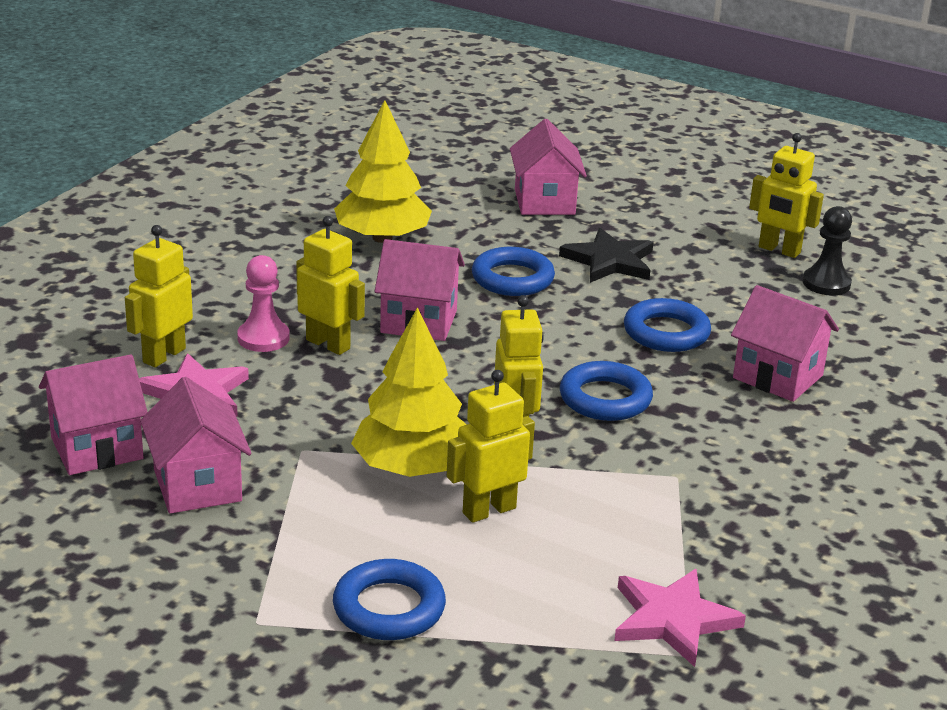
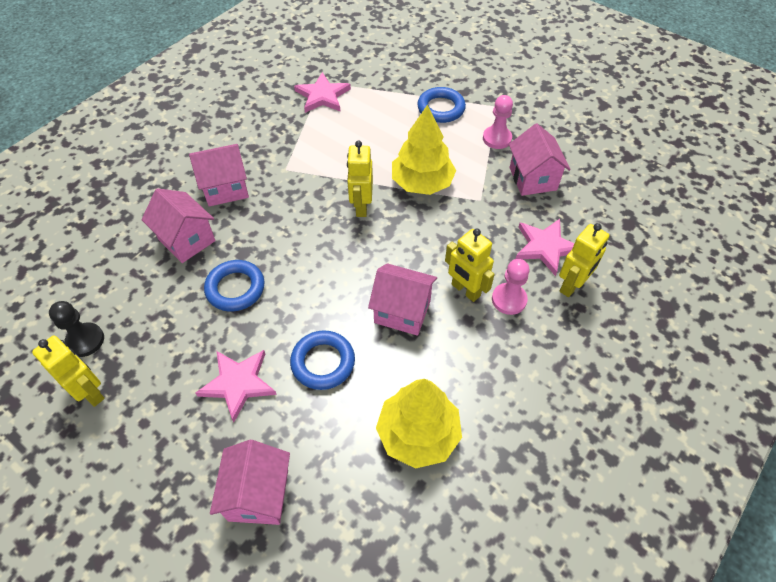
camera: 170 degrees left, 25 degrees up
pink house [39,355,148,475] -> pink house moved to [189,144,249,206]
yellow robot [447,370,535,523] -> none
black star [559,228,654,283] -> pink star [195,350,277,422]
blue ring [560,361,653,421] -> none
none -> pink pawn [483,95,513,149]

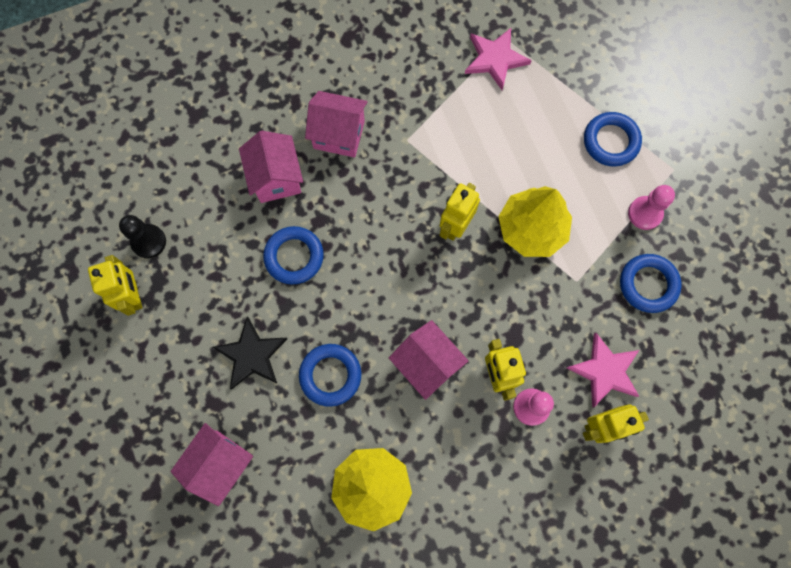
camera: 30 degrees right, 20 degrees up
pink star [195,350,277,422] -> black star [213,316,287,390]
pink house [509,123,571,196] -> blue ring [620,254,682,313]

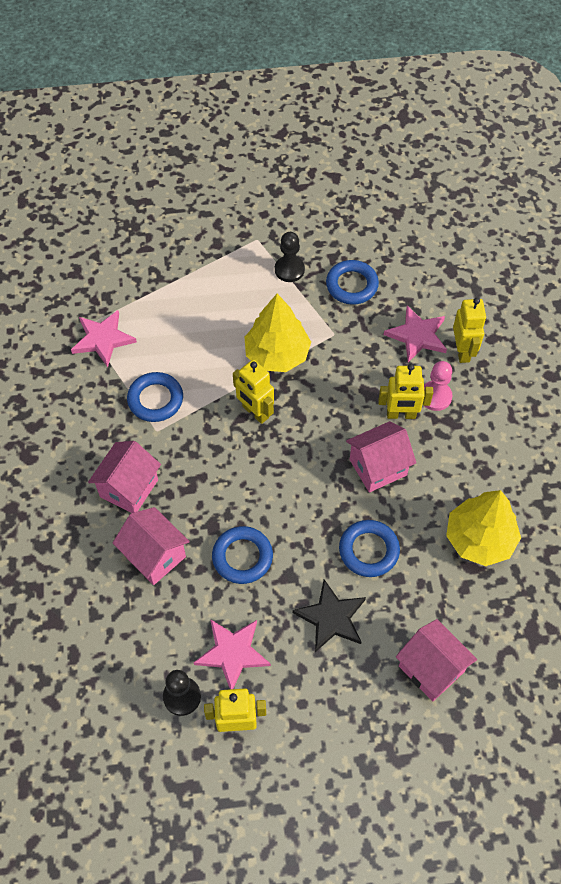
camera: 75 degrees left, 15 degrees down
pink house [239,131,303,203] -> pink house turned 45 degrees clockwise [113,507,190,585]
blue ring [584,112,642,167] -> blue ring moved to [127,372,183,422]
pink pawn [628,185,675,230] -> black pawn [275,232,305,282]
none -> pink star [193,619,271,689]

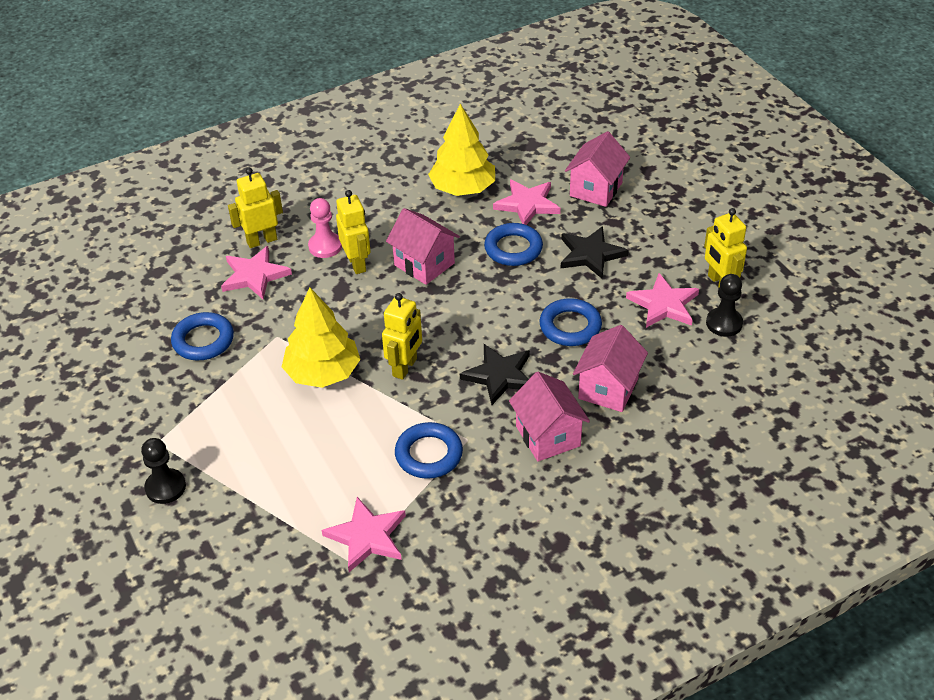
camera: 110 degrees left, 15 degrees down
pink house [88,441,161,513] -> pink house turned 60 degrees clockwise [509,372,590,462]
black pawn [275,232,305,282] -> black pawn moved to [141,438,186,504]
none -> black star [460,344,530,405]
none -> pink star [493,180,561,225]

